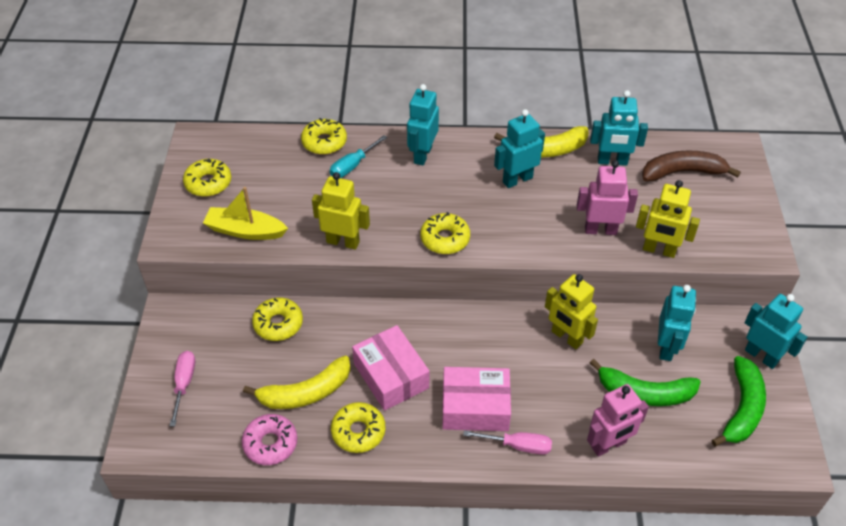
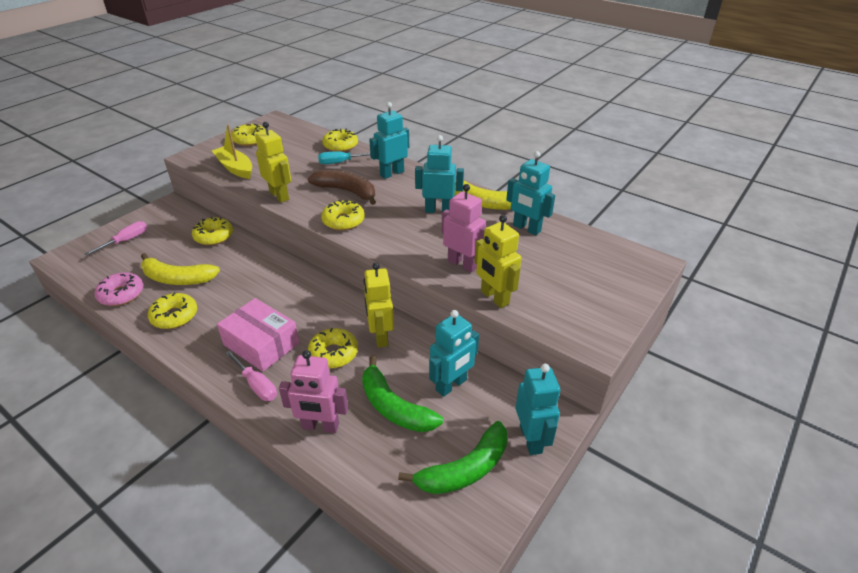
camera: 35 degrees right, 10 degrees down
pink box [352,325,429,411] -> none
brown banana [642,150,741,182] -> brown banana moved to [308,170,376,205]
none -> yellow donut [308,328,358,368]

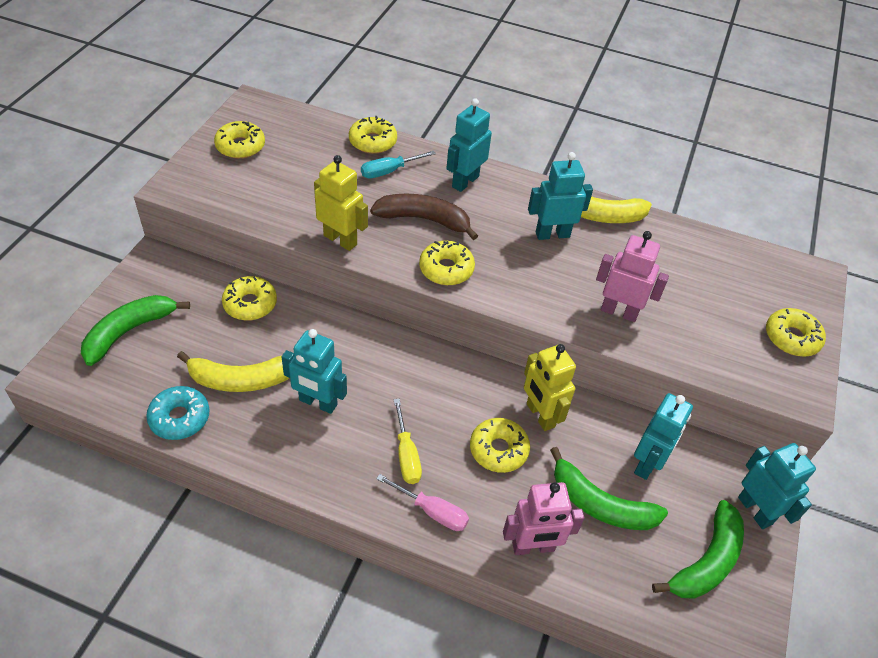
camera: 20 degrees left, 10 degrees up
pink screwdriver [85,221,147,256] -> green banana [81,295,190,366]
pink donut [95,272,144,306] -> turquoise donut [146,386,210,440]
yellow donut [148,293,197,329] -> yellow donut moved to [766,308,826,357]
yellow boat [212,125,252,179] -> none
pink box [217,298,299,372] -> yellow screwdriver [394,399,422,484]
yellow robot [474,215,522,308] -> none
turquoise robot [506,151,555,235] -> turquoise robot moved to [282,329,347,414]

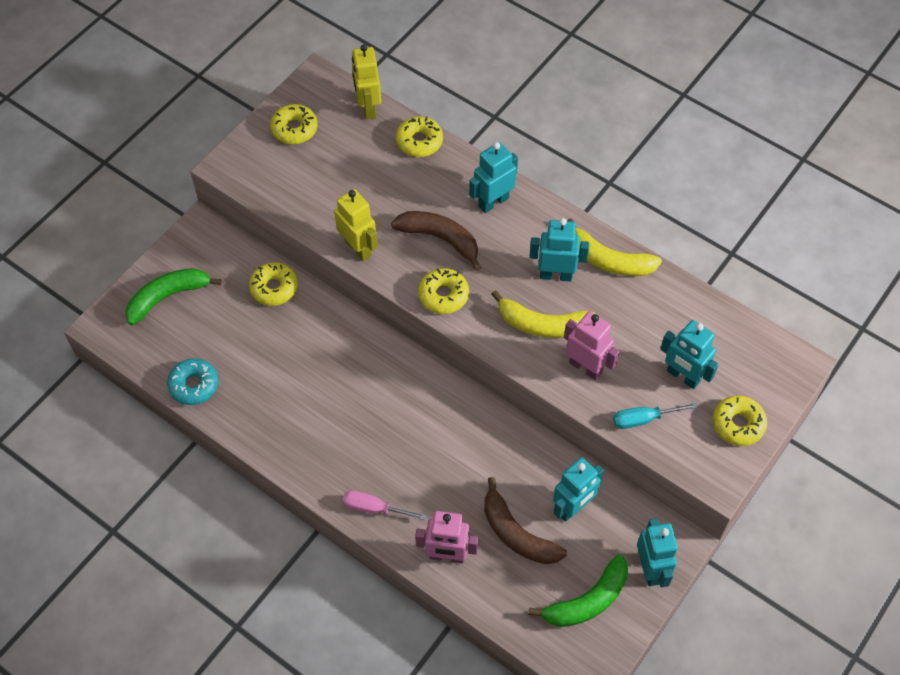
camera: 20 degrees right, 10 degrees up
yellow banana [177,351,289,392] -> yellow banana moved to [491,290,595,338]
turquoise robot [282,329,347,414] -> turquoise robot moved to [660,320,719,389]
turquoise screwdriver [361,151,436,178] -> turquoise screwdriver moved to [613,403,698,429]
pink screwdriver [376,474,469,531] -> pink screwdriver turned 150 degrees clockwise [343,490,427,520]
yellow screwdriver [394,399,422,484] -> none
yellow donut [470,418,530,473] -> none
yellow robot [524,344,576,431] -> yellow robot moved to [352,44,381,119]
green banana [550,447,668,530] -> brown banana [484,477,567,564]

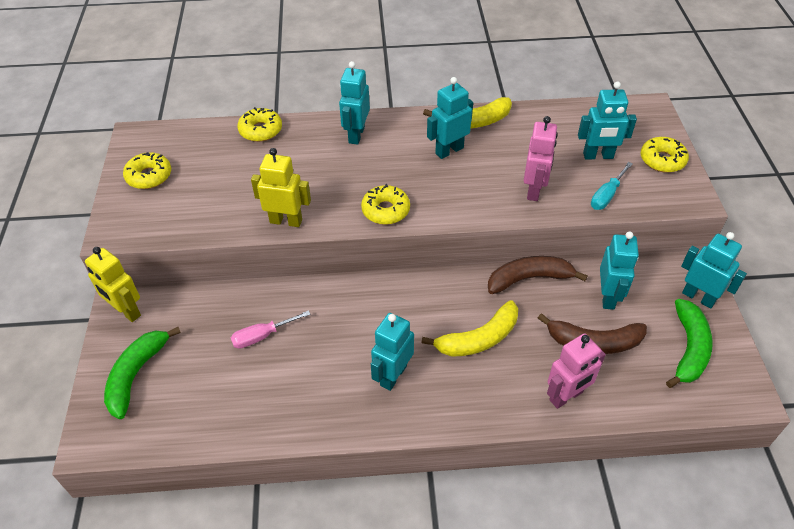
camera: 40 degrees left, 10 degrees down
turquoise donut [167,358,218,405] -> none
yellow donut [249,262,298,306] -> none
pink screwdriver [343,490,427,520] -> pink screwdriver moved to [231,310,311,349]
yellow robot [352,44,381,119] -> yellow robot moved to [85,247,141,322]
brown banana [391,211,481,271] -> brown banana moved to [488,256,588,294]
yellow banana [491,290,595,338] -> yellow banana moved to [421,300,518,357]
pink robot [564,311,620,380] -> pink robot turned 105 degrees clockwise [524,116,558,201]
none -> turquoise robot [371,313,414,391]

